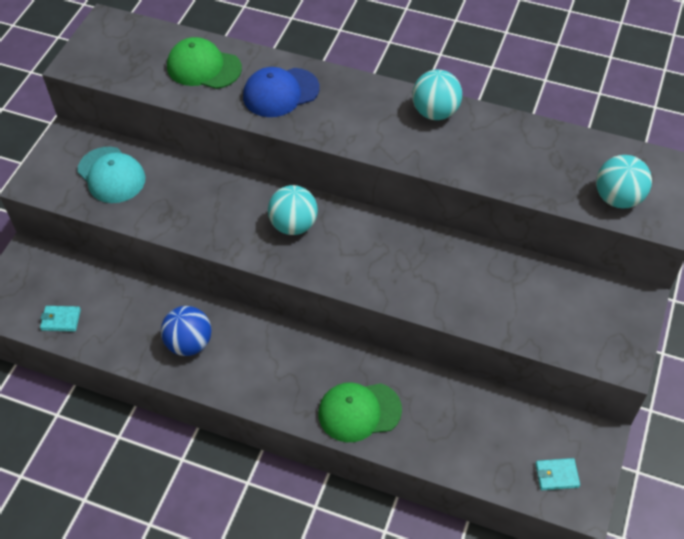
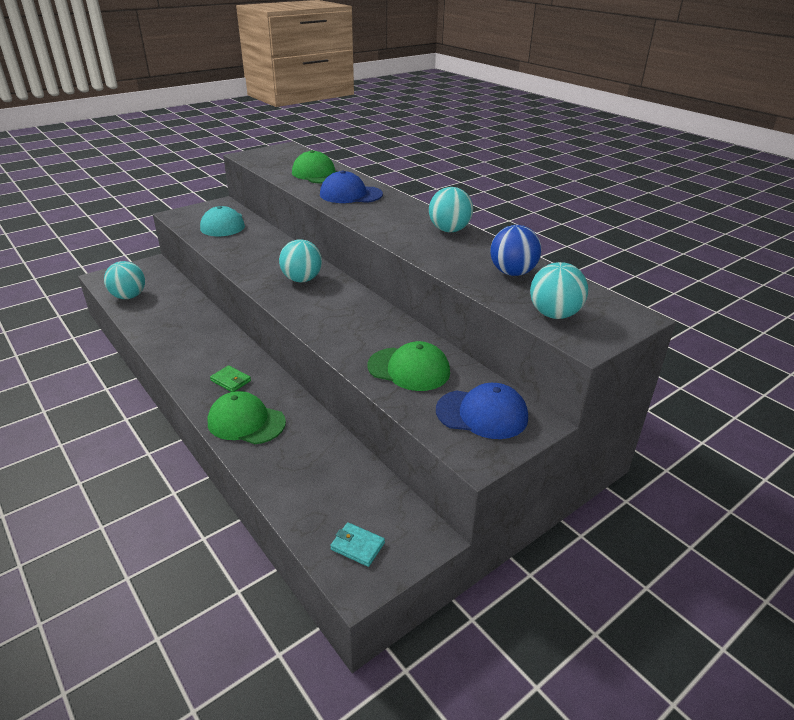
camera: 30 degrees right, 20 degrees down
turquoise wallet [40,306,81,332] -> turquoise ball [104,261,145,299]
blue ball [161,306,212,356] -> blue ball moved to [490,225,542,276]
none -> green wallet [210,365,251,392]
none -> green cap [368,341,450,391]
none -> blue cap [436,383,528,439]

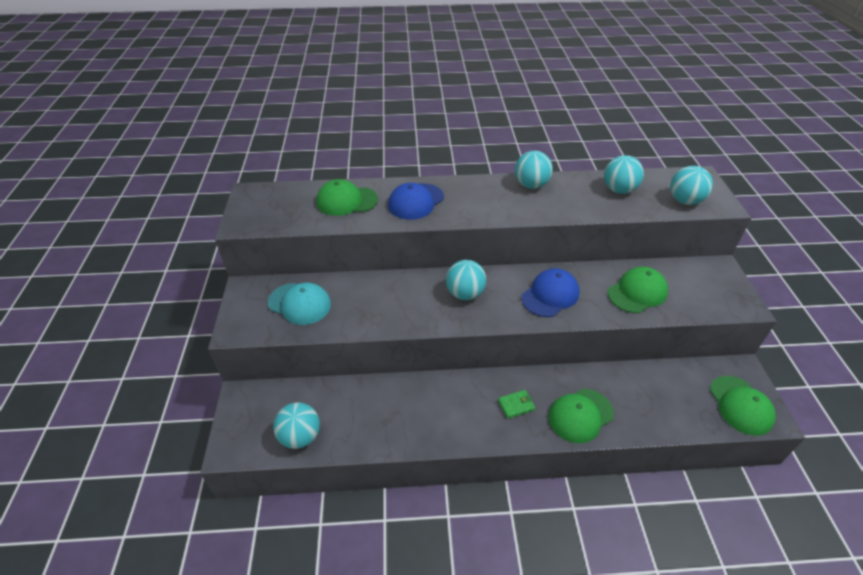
camera: 55 degrees left, 10 degrees up
turquoise wallet [330,522,385,567] -> green cap [710,376,776,436]
blue cap [436,383,528,439] -> blue cap moved to [521,268,580,317]
blue ball [490,225,542,276] -> turquoise ball [604,155,644,194]

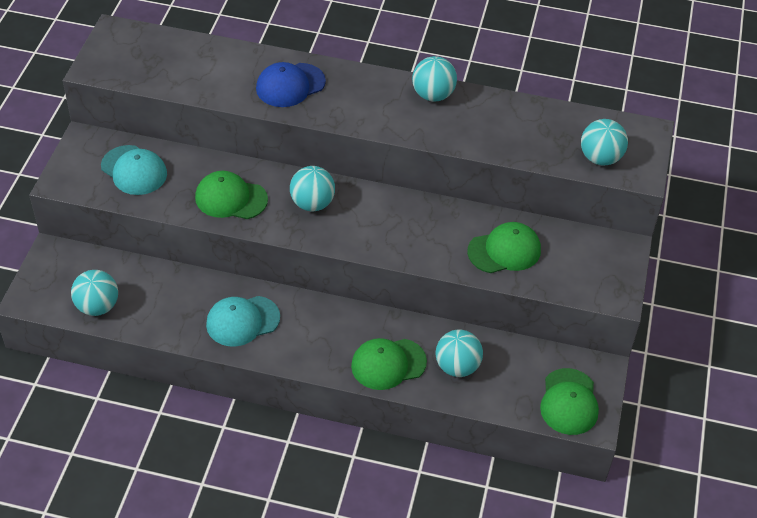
camera: 15 degrees right, 5 degrees up
green cap [316,179,378,216] -> green cap moved to [195,171,268,219]
green wallet [498,390,535,419] -> none
blue cap [521,268,580,317] -> none
turquoise ball [604,155,644,194] -> turquoise ball moved to [436,330,483,377]
none -> turquoise cap [206,296,280,347]

